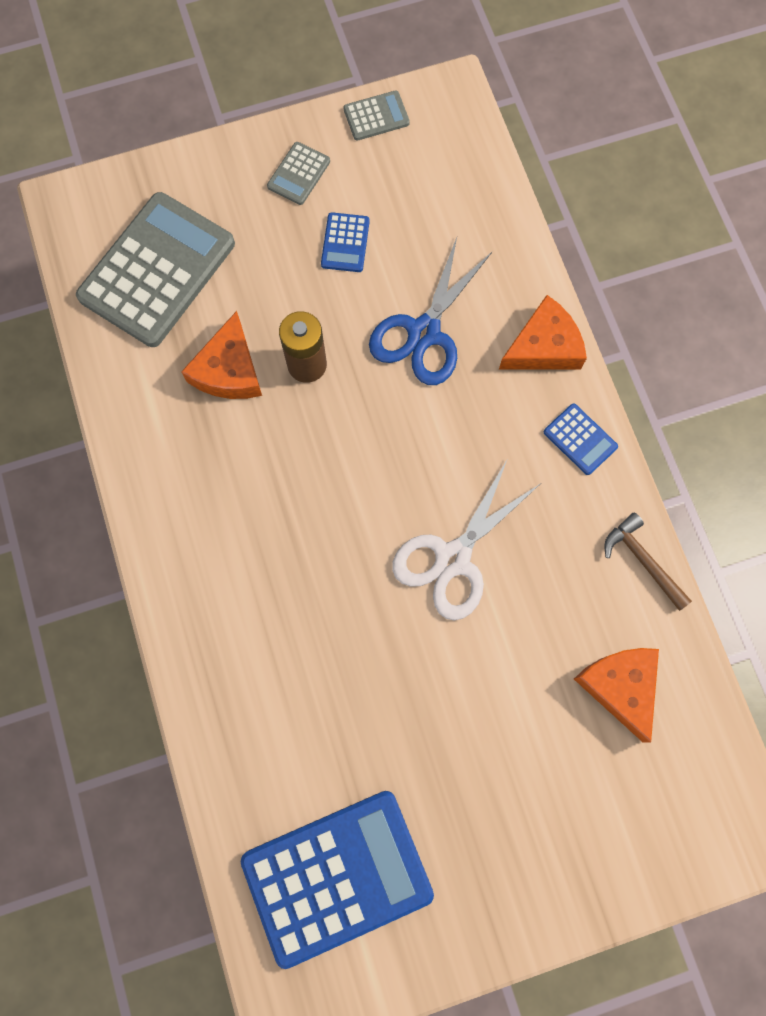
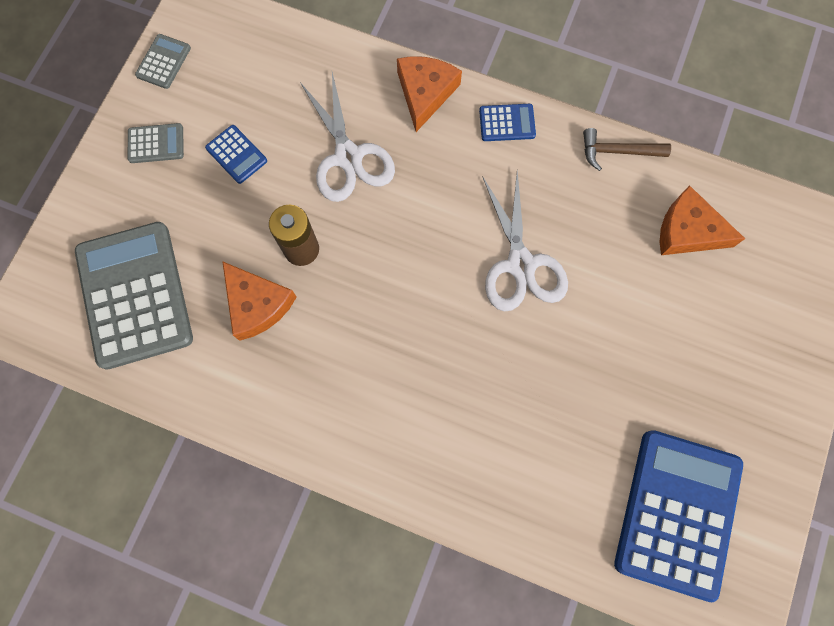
camera: 50 degrees left, 0 degrees up
grey calculator [267,142,330,205] -> grey calculator turned 75 degrees counterclockwise [128,123,184,163]
blue scissors [369,238,492,385] -> white scissors [300,72,395,202]

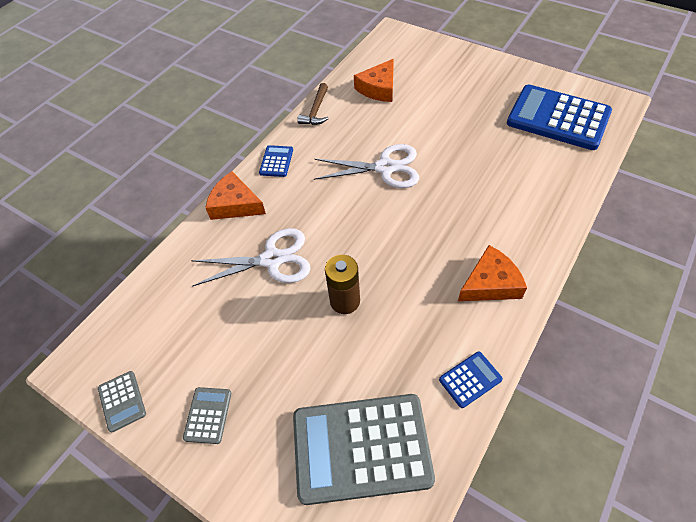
camera: 75 degrees left, 20 degrees down
grey calculator [135,34,191,89] -> grey calculator turned 150 degrees counterclockwise [98,371,146,432]
blue calculator [205,125,267,184] -> blue calculator moved to [439,352,503,408]
orange cheese [222,261,297,341] -> orange cheese moved to [458,245,527,301]

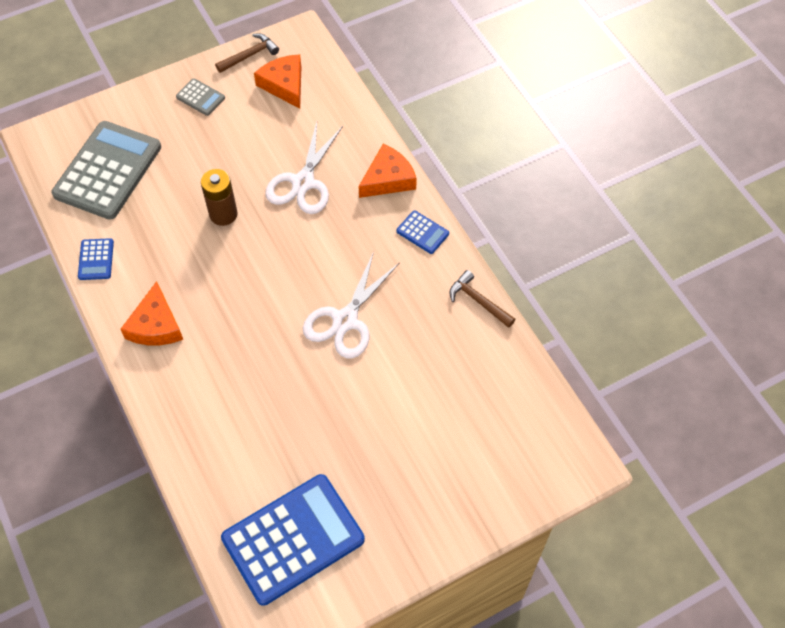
camera: 115 degrees right, 5 degrees up
grey calculator [98,371,146,432] -> brown hammer [215,34,279,73]
orange cheese [354,59,394,102] -> orange cheese moved to [254,54,301,109]

